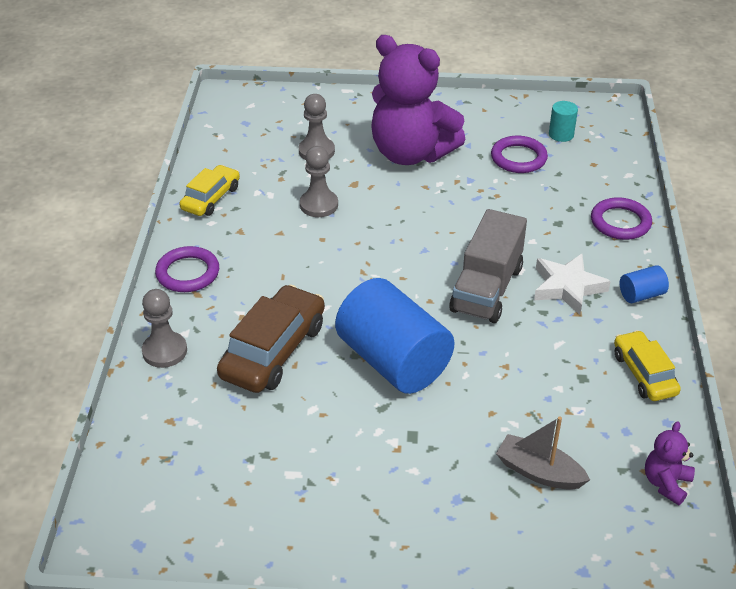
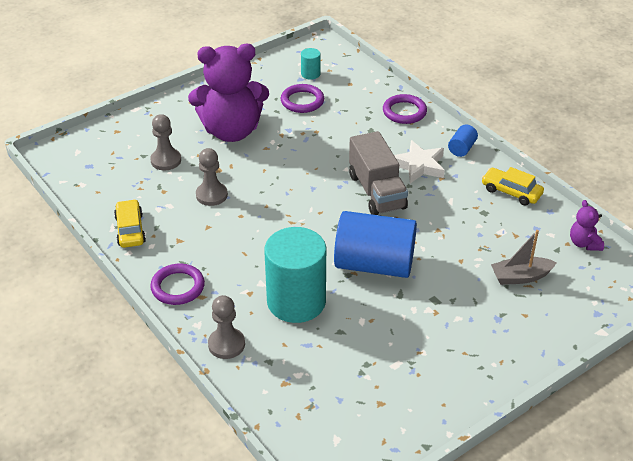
camera: 40 degrees left, 0 degrees up
brown car [217,285,325,393] -> turquoise cylinder [264,227,326,323]

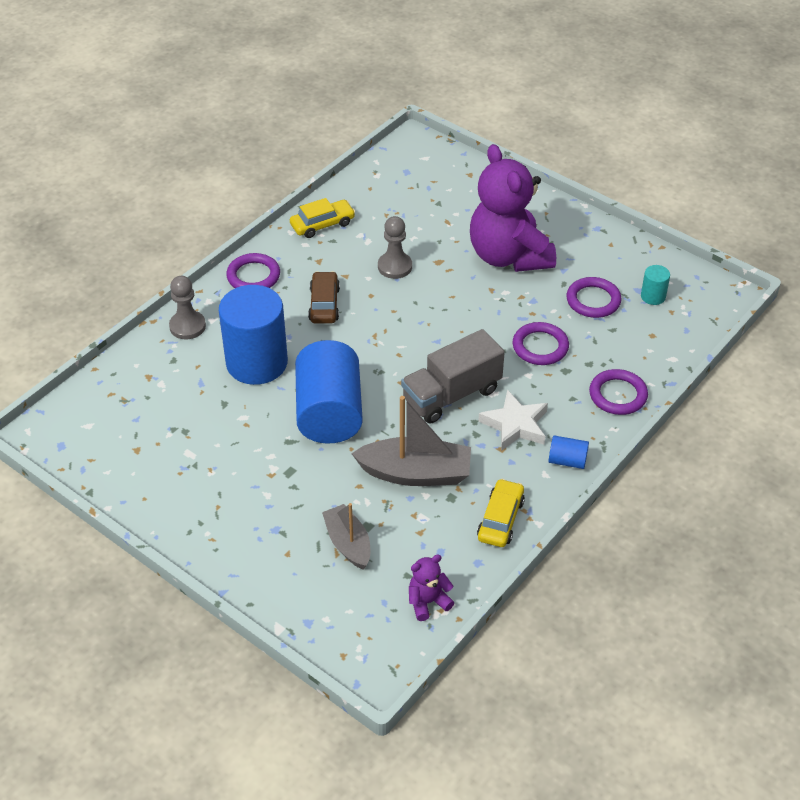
camera: 75 degrees right, 5 degrees up
grey pawn [150,114,181,170] -> none
turquoise cylinder [264,227,326,323] -> blue cylinder [219,285,288,385]
none -> brown car [308,271,340,323]
none -> grey boat [351,396,471,486]
none -> purple ring [513,322,569,365]

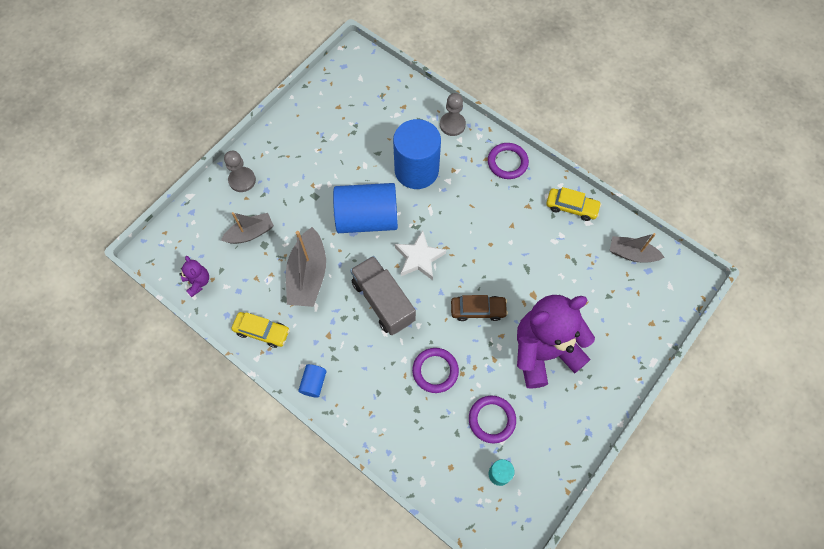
camera: 90 degrees right, 20 degrees up
yellow car [290,198,355,238] -> yellow car turned 45 degrees counterclockwise [546,187,601,221]
brown car [308,271,340,323] -> brown car moved to [451,295,508,321]
grey pawn [378,216,412,279] -> grey pawn moved to [224,151,256,192]
white star [478,390,548,451] -> white star moved to [395,230,446,280]
purple ring [589,369,648,415] -> none
none -> grey boat [610,233,665,262]

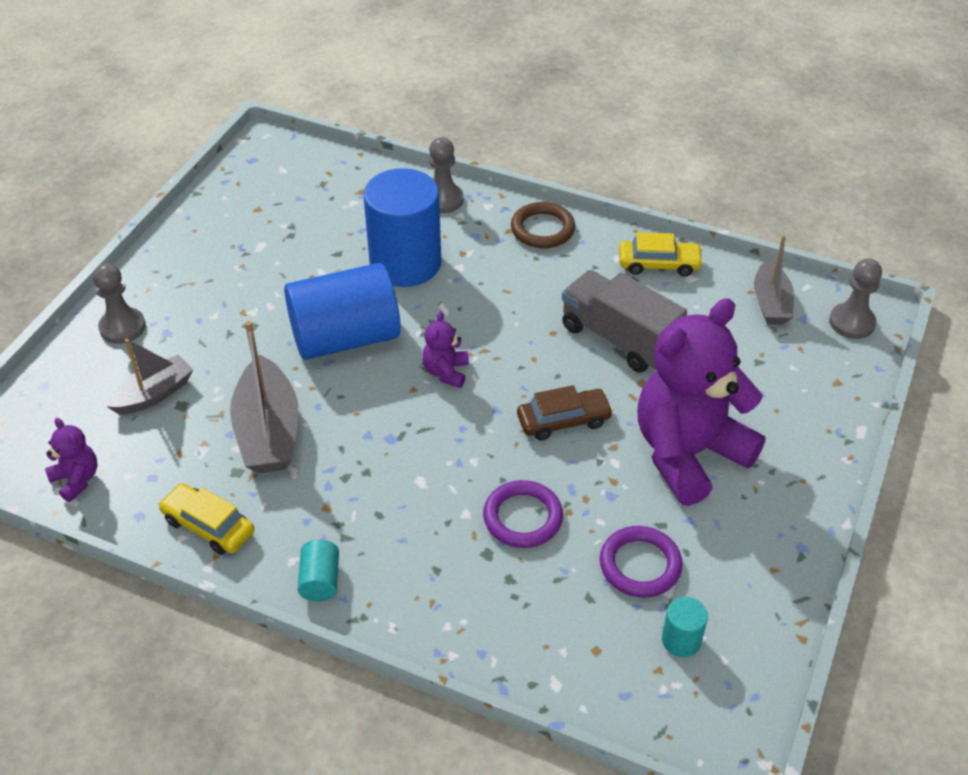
camera: 15 degrees left, 20 degrees down
yellow car [232,312,290,348] -> yellow car turned 150 degrees counterclockwise [158,483,254,555]
blue cylinder [298,364,327,397] -> turquoise cylinder [298,540,339,601]
grey truck [350,256,416,335] -> grey truck moved to [562,270,687,373]
white star [395,230,446,280] -> purple teddy bear [422,311,469,388]
purple ring [488,143,529,179] -> brown ring [511,202,575,248]
grey boat [610,233,665,262] -> grey boat turned 90 degrees counterclockwise [754,235,794,325]
none -> grey pawn [829,259,882,339]

